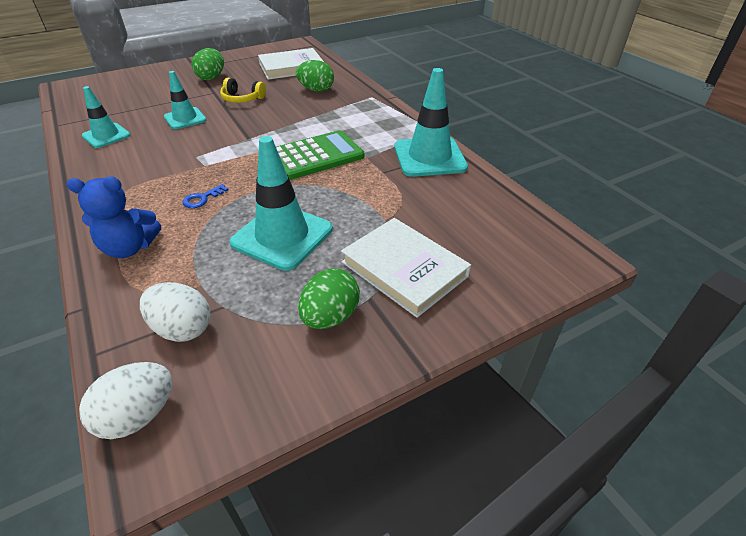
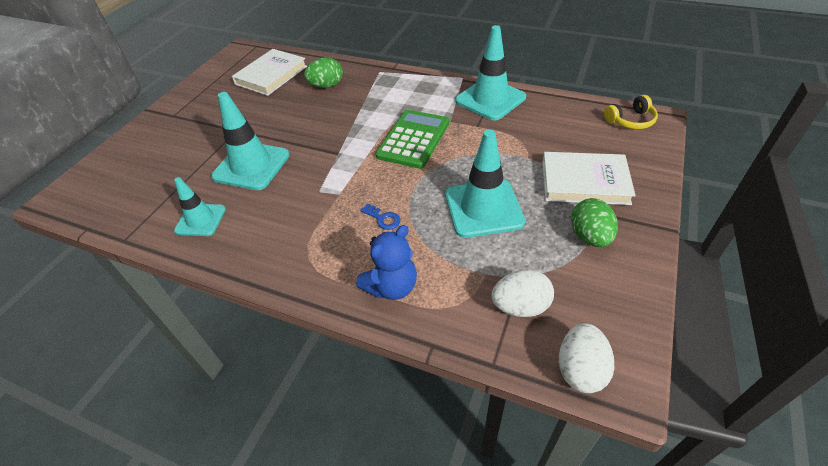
camera: 35 degrees left, 5 degrees up
turquoise traffic cone [164,71,206,129] -> turquoise traffic cone [211,92,290,190], size x1.65
blue key [183,184,229,208] -> blue key turned 60 degrees counterclockwise [360,204,400,230]
green egg [192,48,224,80] -> none
yellow headphones [220,78,266,103] -> yellow headphones moved to [604,95,658,129]

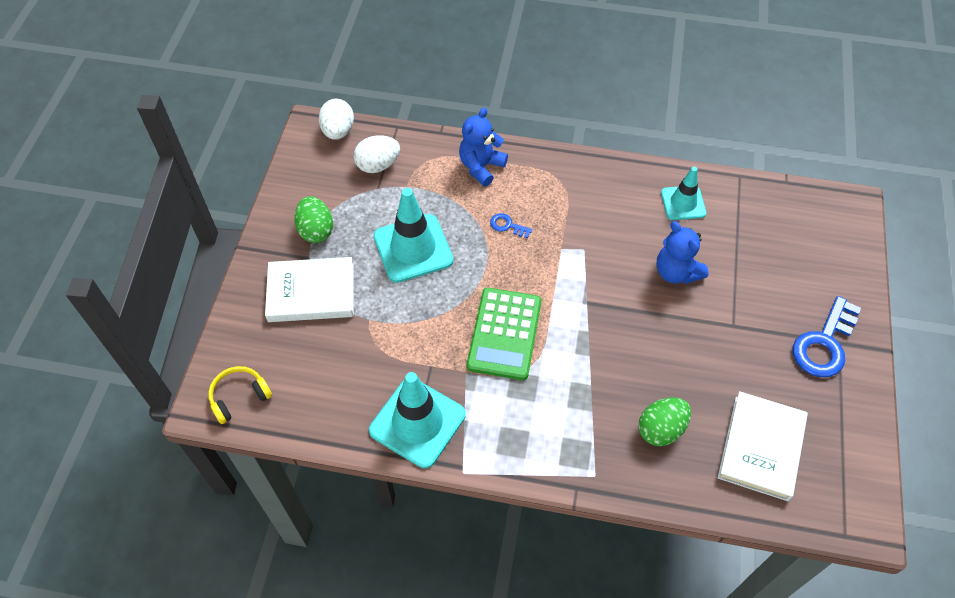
camera: 165 degrees right, 10 degrees up
turquoise traffic cone [211,92,290,190] -> blue teddy bear [656,221,709,284]
none -> blue key [793,296,861,377]

